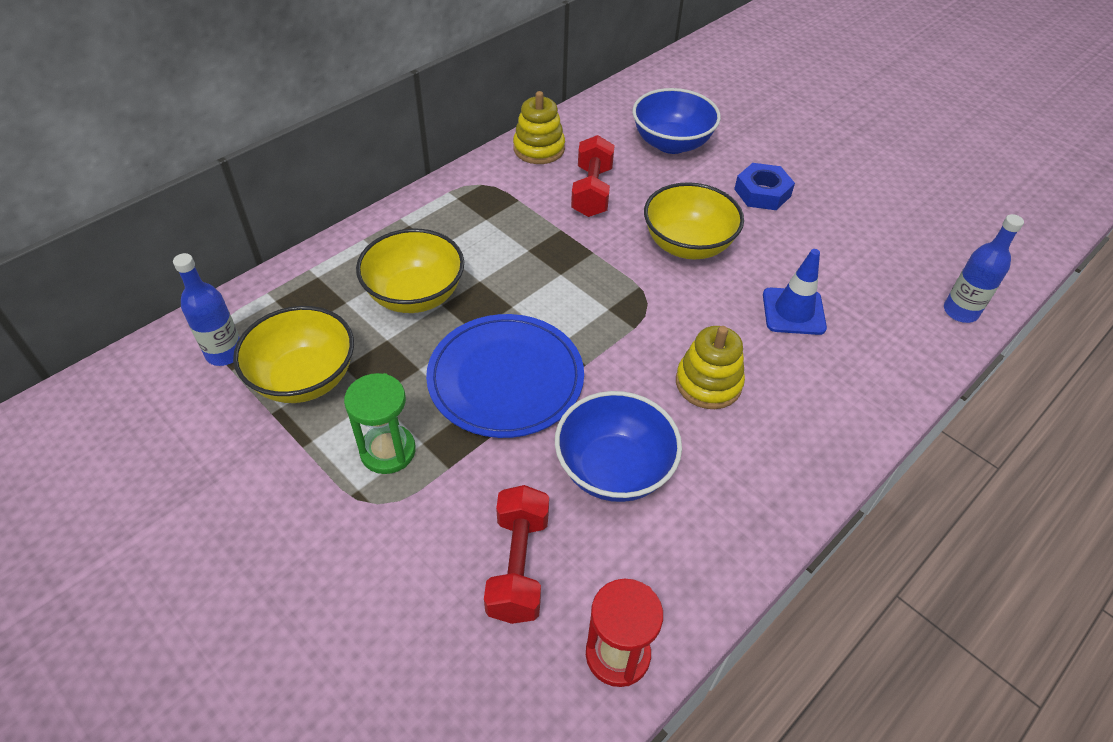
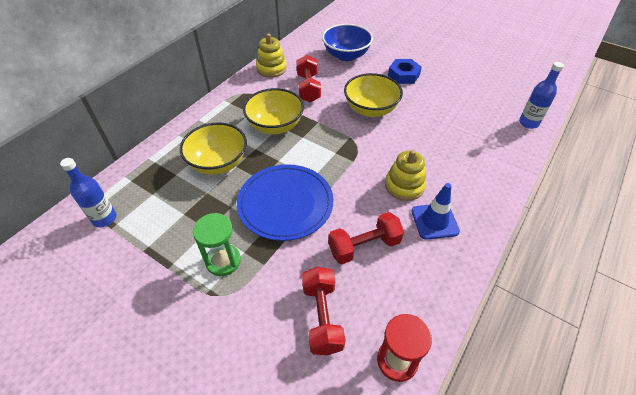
camera: 10 degrees left, 0 degrees up
yellow bowl [233,306,354,403] -> yellow bowl moved to [243,88,304,134]
blue bowl [555,391,682,502] -> red dumbbell [328,212,404,264]
blue traffic cone [763,249,827,335] -> blue traffic cone moved to [412,183,460,240]

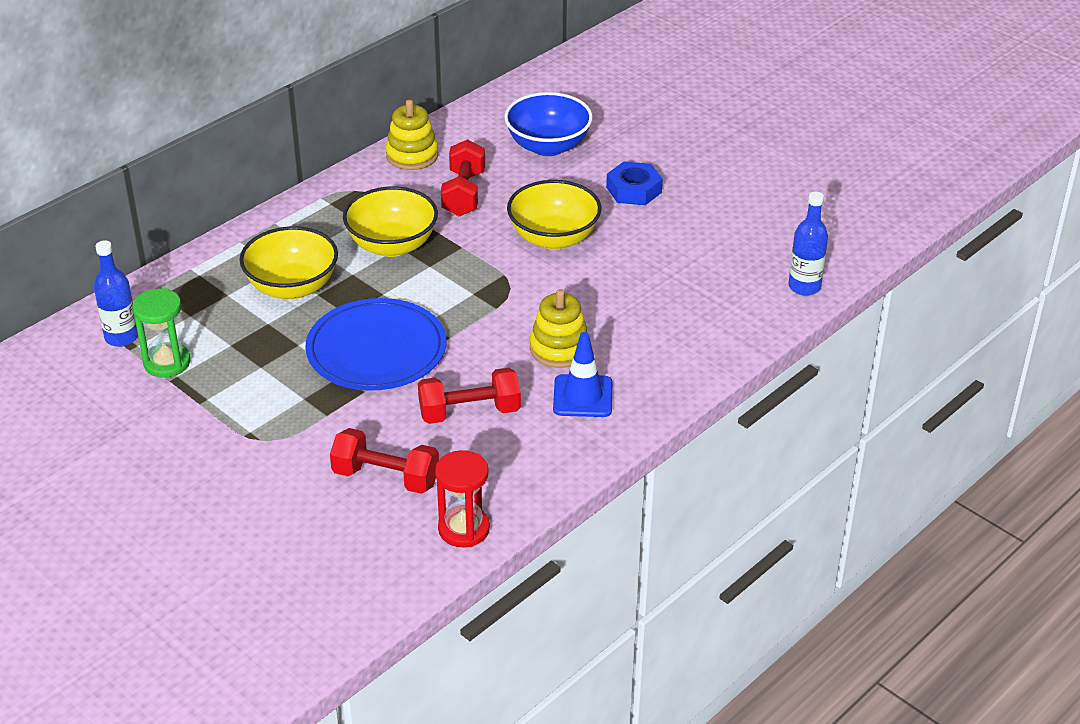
camera: 10 degrees right, 10 degrees down
green hourglass [193,213,241,276] -> green hourglass moved to [133,288,190,378]
red dumbbell [302,267,345,355] -> red dumbbell turned 75 degrees counterclockwise [330,428,439,494]

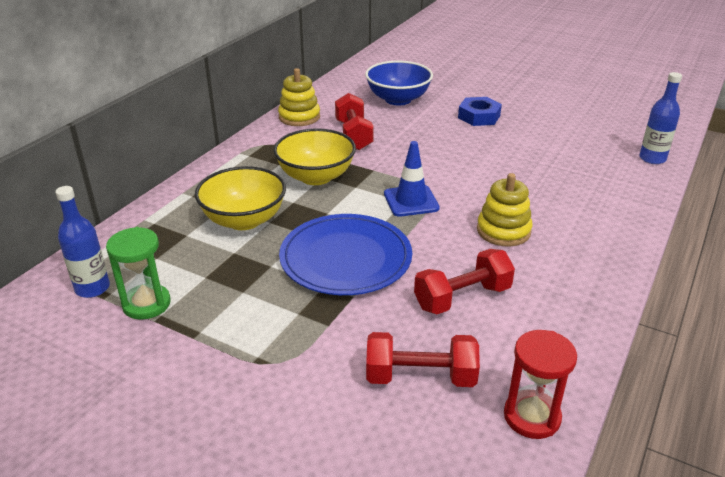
camera: 15 degrees left, 5 degrees down
yellow bowl [507,180,601,250] -> none
blue traffic cone [553,332,613,417] -> blue traffic cone moved to [384,141,440,217]

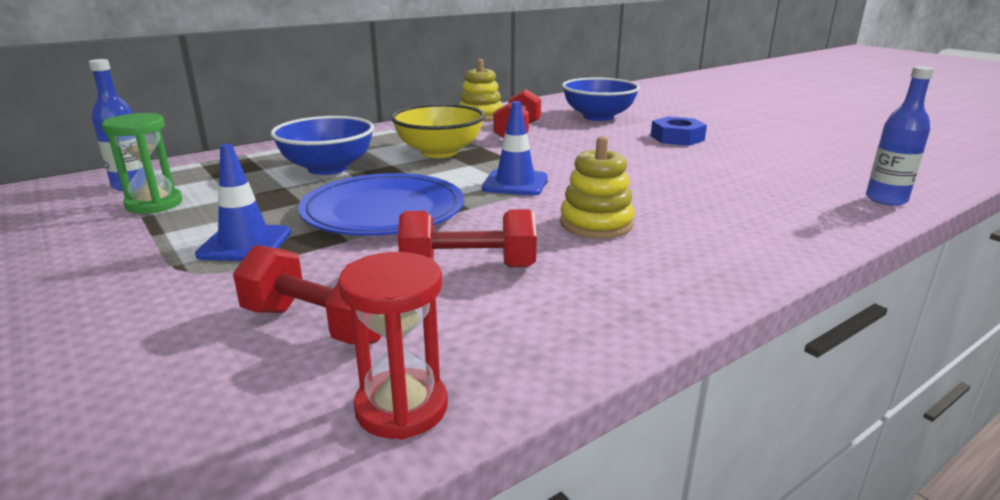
camera: 25 degrees right, 10 degrees down
yellow bowl [195,166,286,230] -> blue bowl [270,116,374,175]
none -> blue traffic cone [195,144,291,261]

